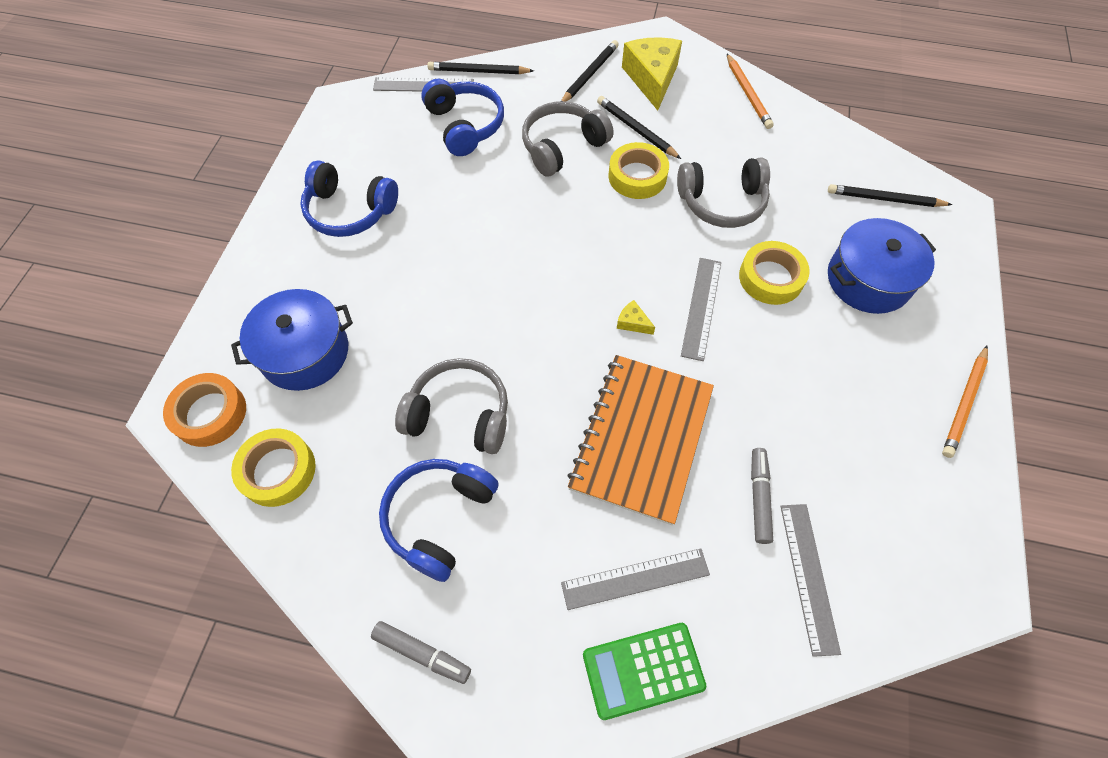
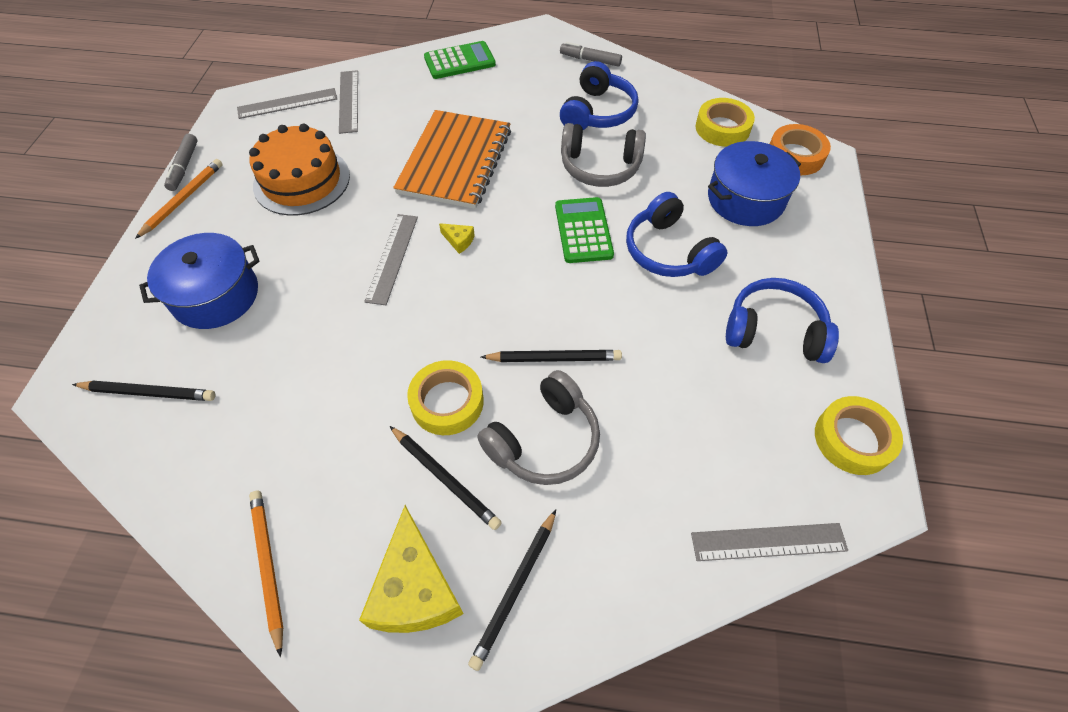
camera: 175 degrees right, 5 degrees down
blue headphones [421,79,504,156] -> blue headphones moved to [626,192,727,277]
black pencil [427,62,534,74] -> black pencil moved to [481,350,622,362]
grey ruler [561,548,710,610] -> grey ruler moved to [237,88,337,119]
grey headphones [677,158,770,228] -> none
yellow tape [739,241,810,305] -> yellow tape moved to [815,396,903,475]
grey marker [751,448,773,544] -> grey marker moved to [164,134,197,191]
none -> orange cake [249,124,350,216]
none -> green calculator [555,197,614,263]

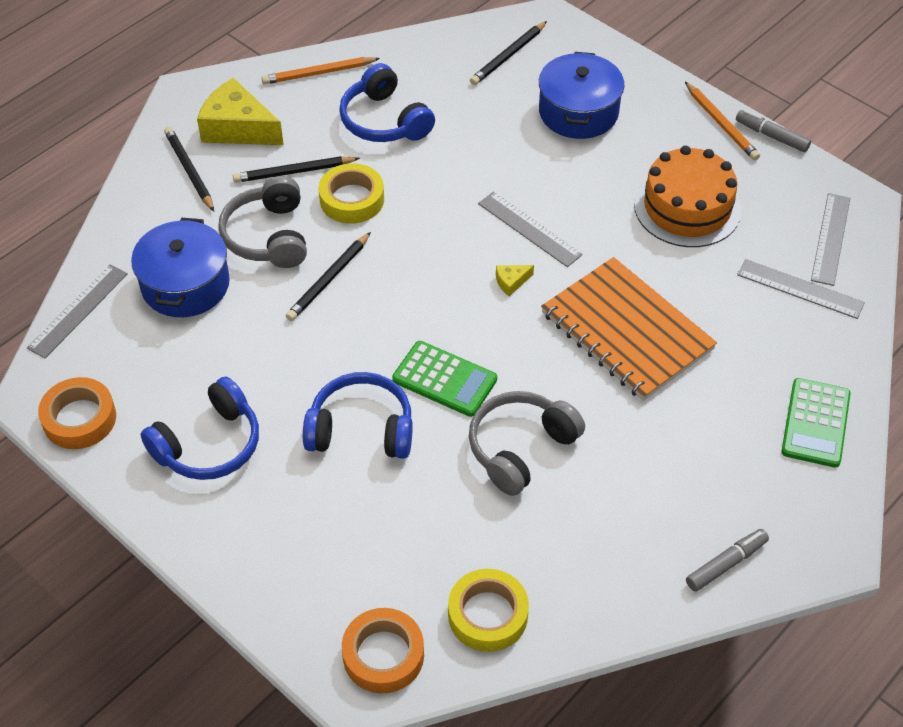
camera: 125 degrees right, 5 degrees down
orange pencil [249,491,284,657] -> orange pencil turned 150 degrees clockwise [262,57,380,85]
blue headphones [560,61,638,130] -> blue headphones moved to [339,63,435,142]
blue pot [708,141,801,226] -> blue pot moved to [131,218,230,317]
yellow tape [815,396,903,475] -> orange tape [38,377,116,449]

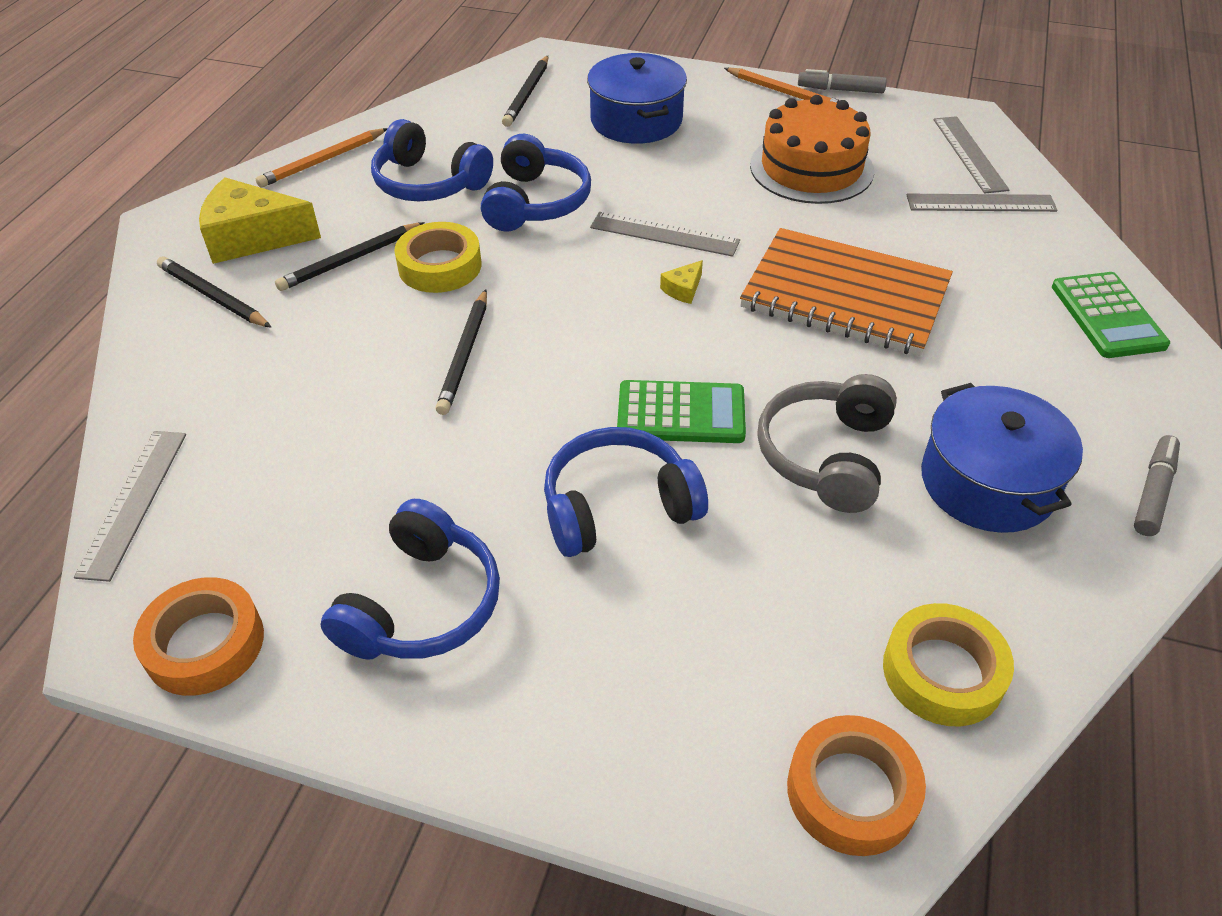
camera: 25 degrees left, 5 degrees down
blue pot [131,218,230,317] -> blue pot moved to [921,383,1083,533]
grey headphones [218,176,307,268] -> none
none -> blue headphones [481,134,591,231]

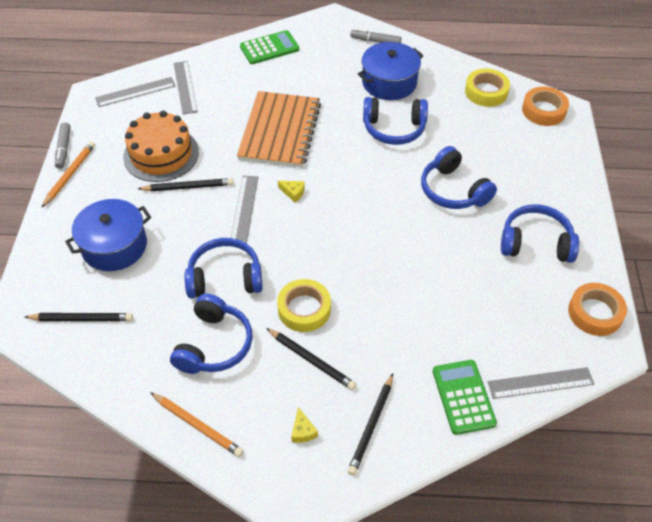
camera: 105 degrees left, 5 degrees up
yellow cheese [199,177,321,264] -> yellow cheese [291,407,318,443], size x0.42
black pencil [435,289,487,415] -> black pencil moved to [138,178,233,191]
green calculator [617,380,746,443] -> green calculator moved to [433,360,497,435]
grey headphones [757,374,897,513] -> blue headphones [363,97,428,145]

